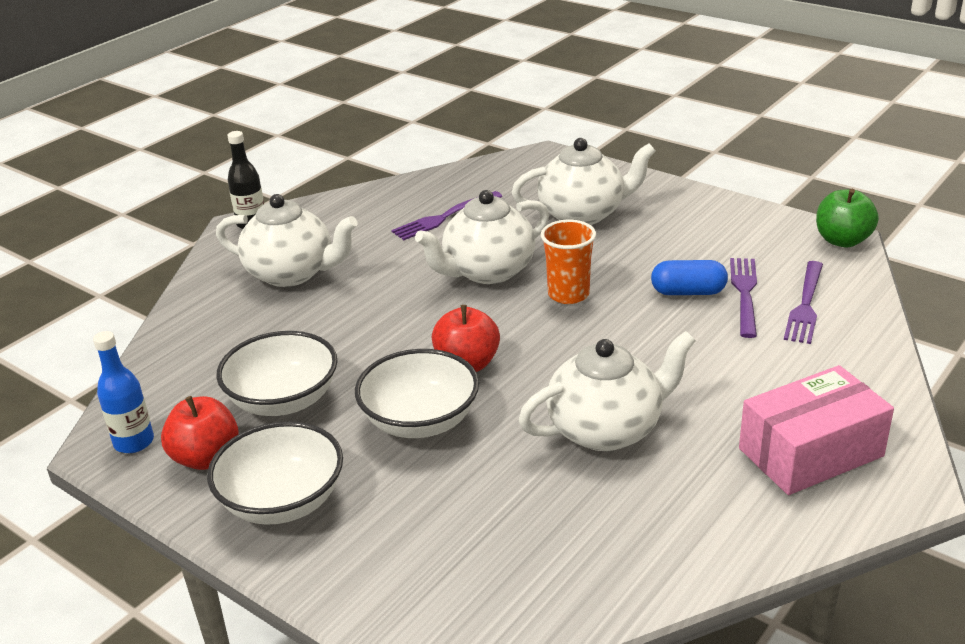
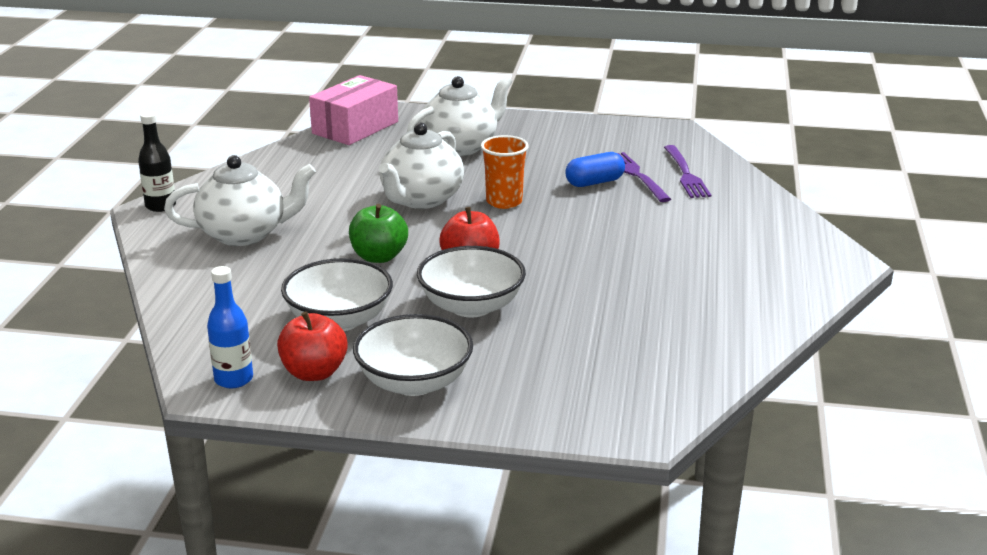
camera: 30 degrees left, 5 degrees down
purple fork [391,191,503,240] -> none
white teapot [518,331,696,451] -> none
pink box [739,365,894,495] -> pink box moved to [309,75,398,145]
green apple [816,189,879,247] -> green apple moved to [349,204,408,263]

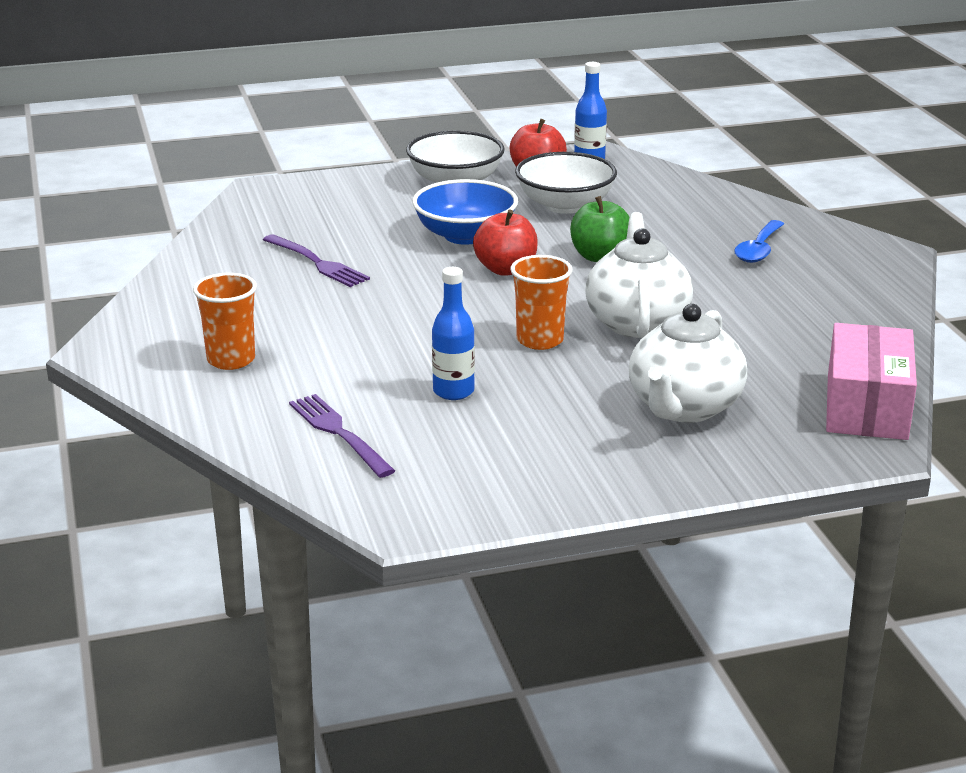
camera: 155 degrees right, 0 degrees up
black bottle [138,112,176,212] -> none
white teapot [164,155,316,246] -> blue spoon [734,220,784,263]
white bowl [417,246,526,317] -> blue bowl [412,179,518,245]
blue capsule [565,152,625,187] -> blue bottle [432,267,475,400]
purple fork [617,152,671,202] -> purple fork moved to [263,234,370,287]
none -> orange cup [193,273,257,370]

